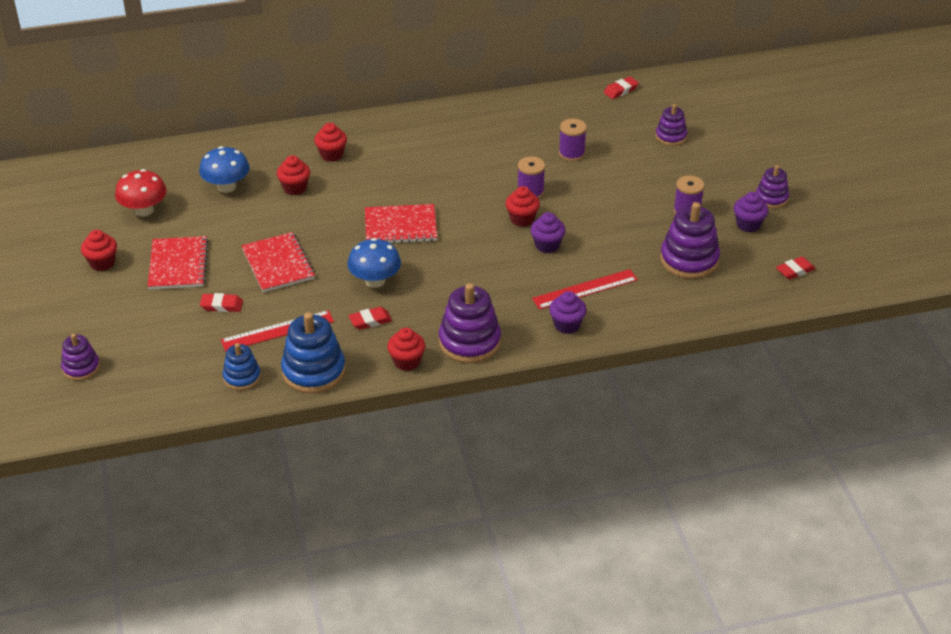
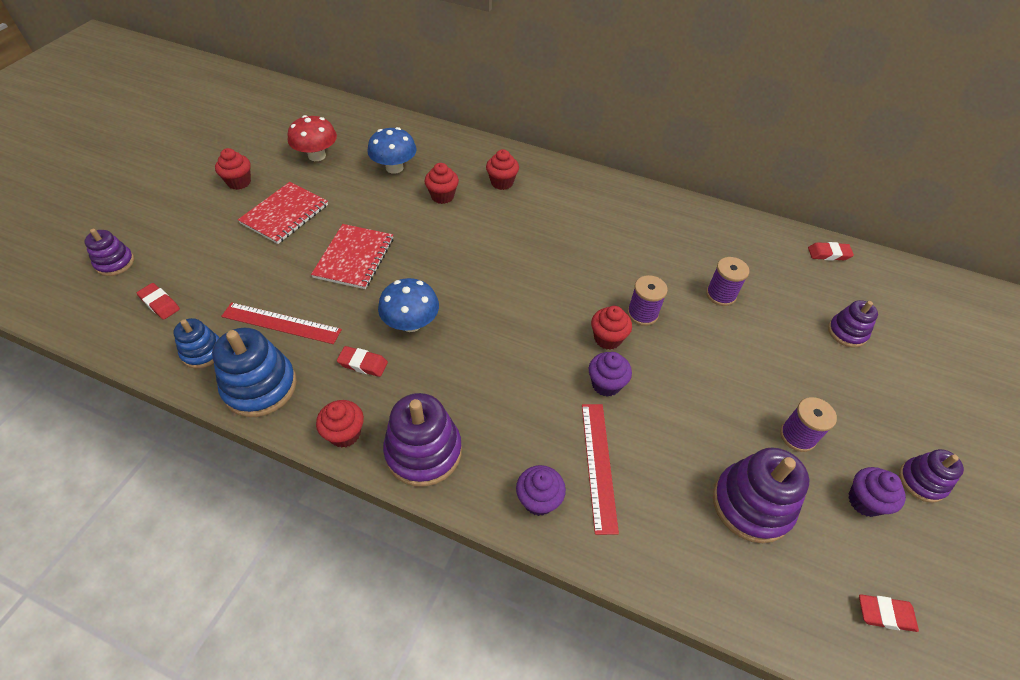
camera: 35 degrees right, 10 degrees up
red eraser [200,293,243,312] -> red eraser moved to [137,283,180,320]
red notebook [365,204,437,243] -> none
red ruler [532,269,638,310] -> red ruler turned 75 degrees clockwise [582,404,619,535]

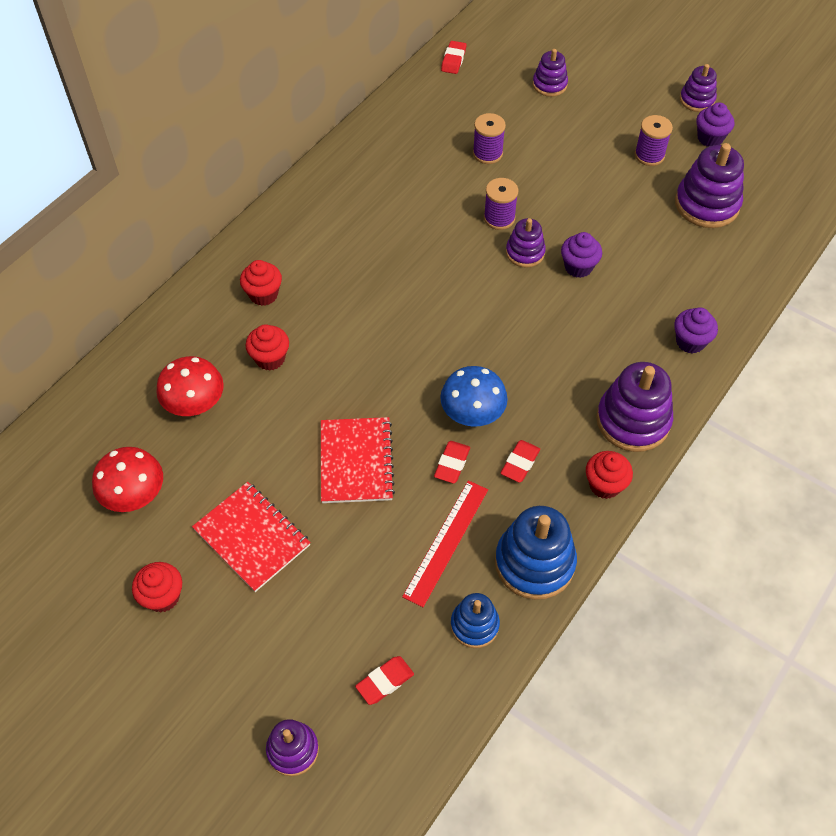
camera: 75 degrees left, 5 degrees up
red notebook [311,224,393,289] -> red notebook turned 60 degrees clockwise [321,417,395,503]
blue mushroom [367,127,417,174] -> red mushroom [156,356,224,416]
red ruler [582,404,619,535] -> none
red cupcake [591,306,632,350] -> purple stacking toy [506,218,546,268]
red eraser [859,594,919,632] -> red eraser moved to [434,441,470,483]

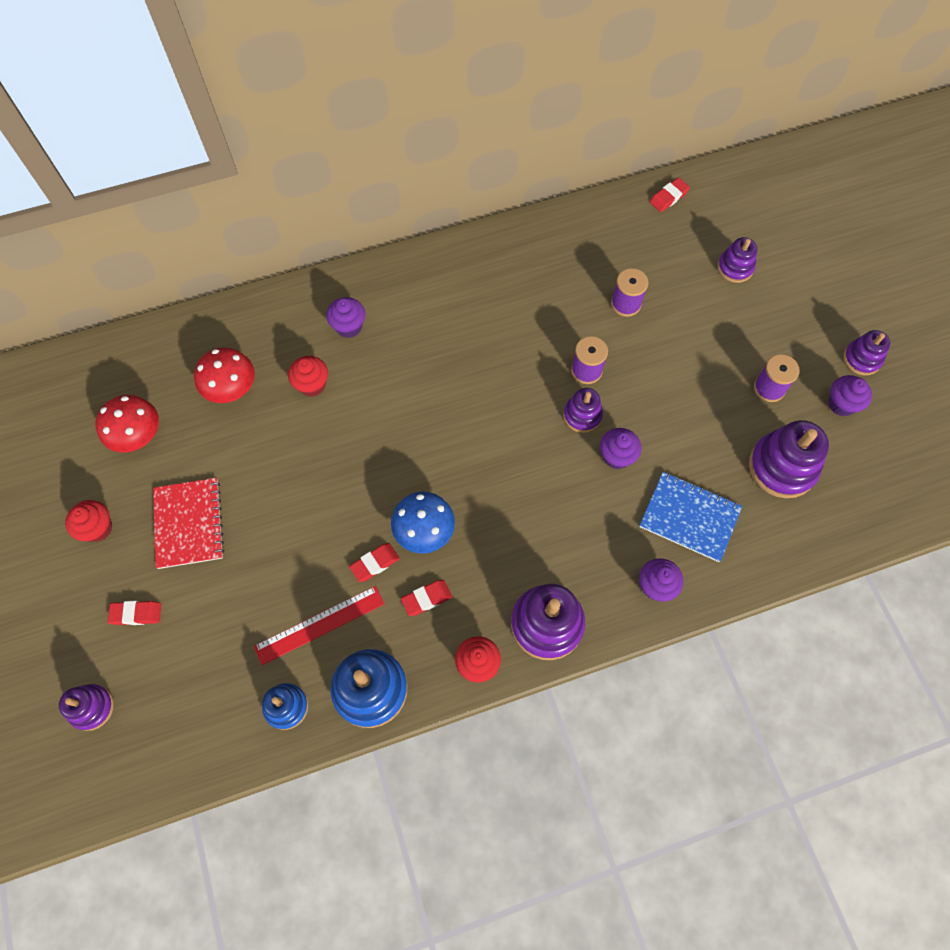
camera: 35 degrees right, 10 degrees up
red cupcake [240,260,282,306] -> purple cupcake [326,297,365,338]
red notebook [321,417,395,503] -> none
red eraser [355,656,414,705] -> red eraser moved to [108,601,161,625]
none -> blue notebook [639,472,742,562]

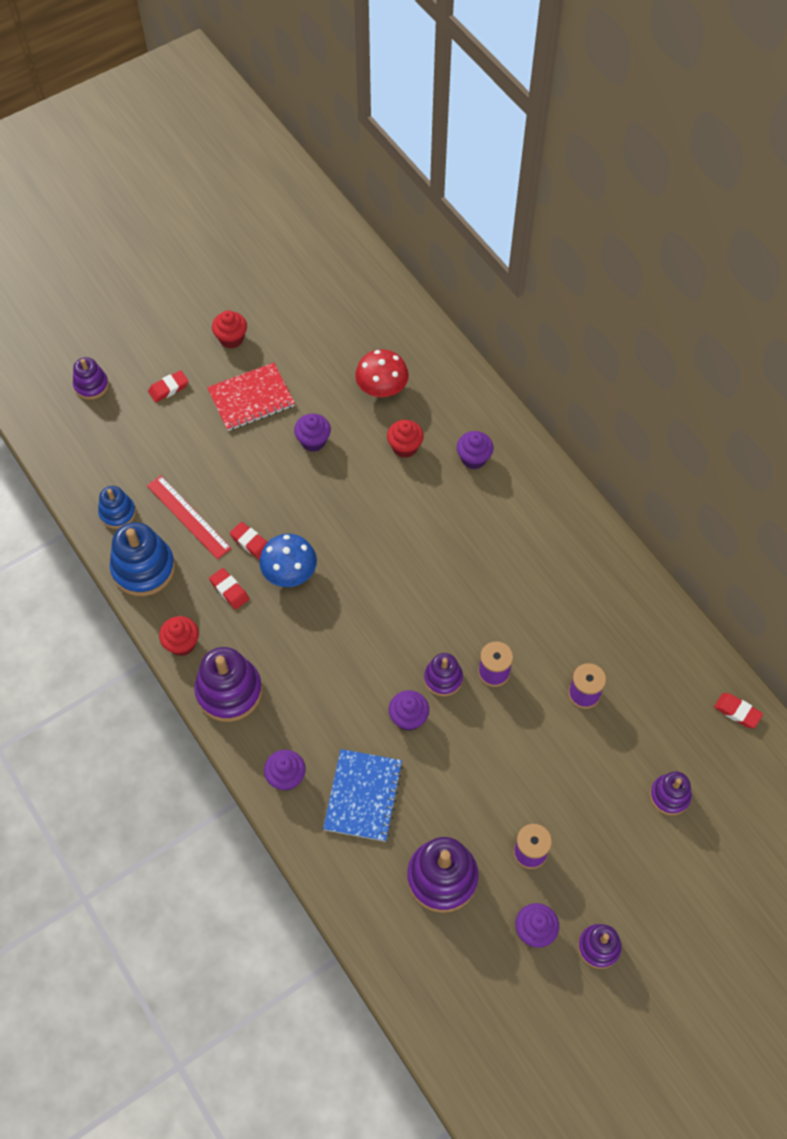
camera: 75 degrees right, 5 degrees down
red mushroom [96,395,159,453] -> none
red eraser [108,601,161,625] -> red eraser turned 75 degrees clockwise [148,370,189,403]
none -> purple cupcake [294,414,331,452]

